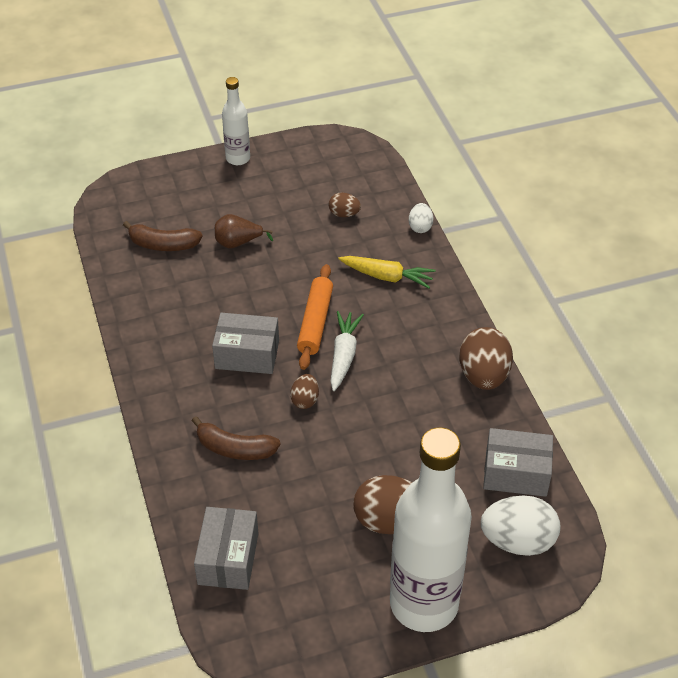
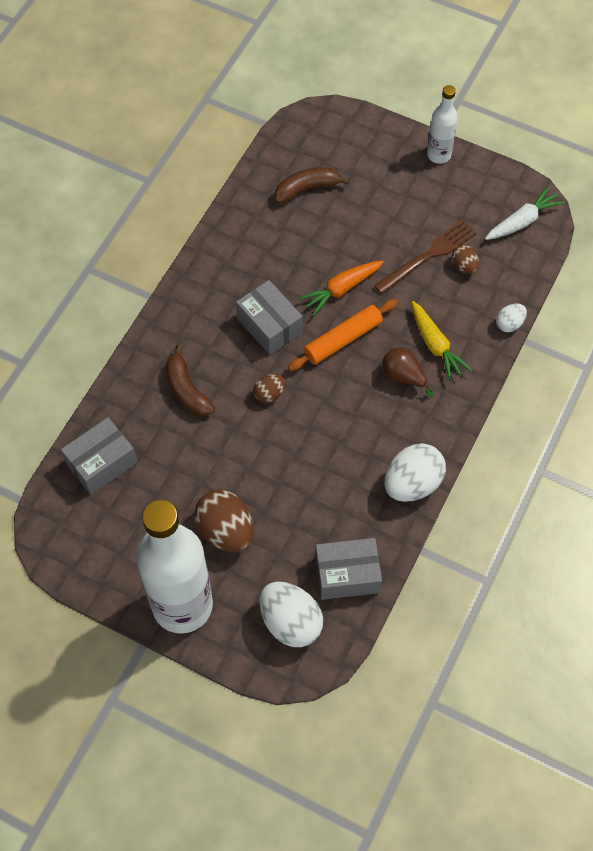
camera: 45 degrees right, 15 degrees up
brown banana [123,221,202,251] -> brown banana turned 105 degrees clockwise [274,167,350,204]
brown pear [215,214,273,249] -> brown pear moved to [382,347,434,397]
white carrot [331,311,364,391] -> white carrot moved to [485,186,564,240]
brown egg [459,327,513,390] -> white egg [385,443,446,502]
grey box [483,428,553,497] -> grey box turned 60 degrees counterclockwise [315,538,382,600]
none -> orange carrot [299,260,384,316]
none -> brown fork [374,220,477,294]

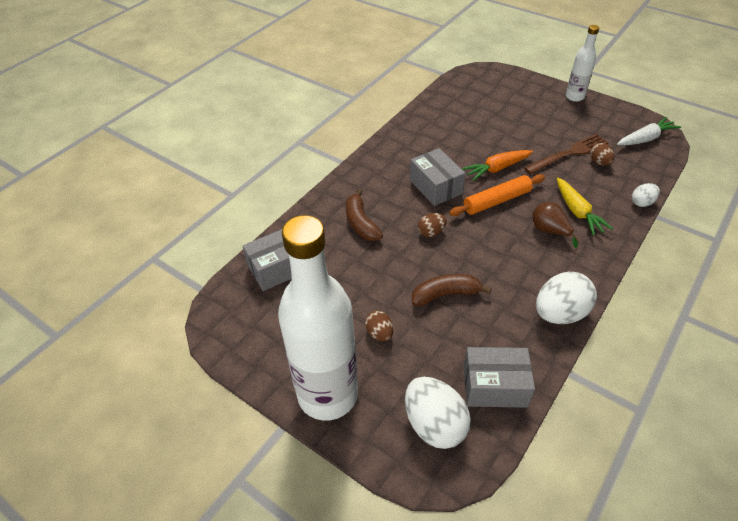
camera: 10 degrees right, 15 degrees down
brown egg [194,490,253,552] -> brown egg [365,311,393,341], size x0.53
brown banana [274,167,350,204] -> brown banana moved to [412,274,492,306]

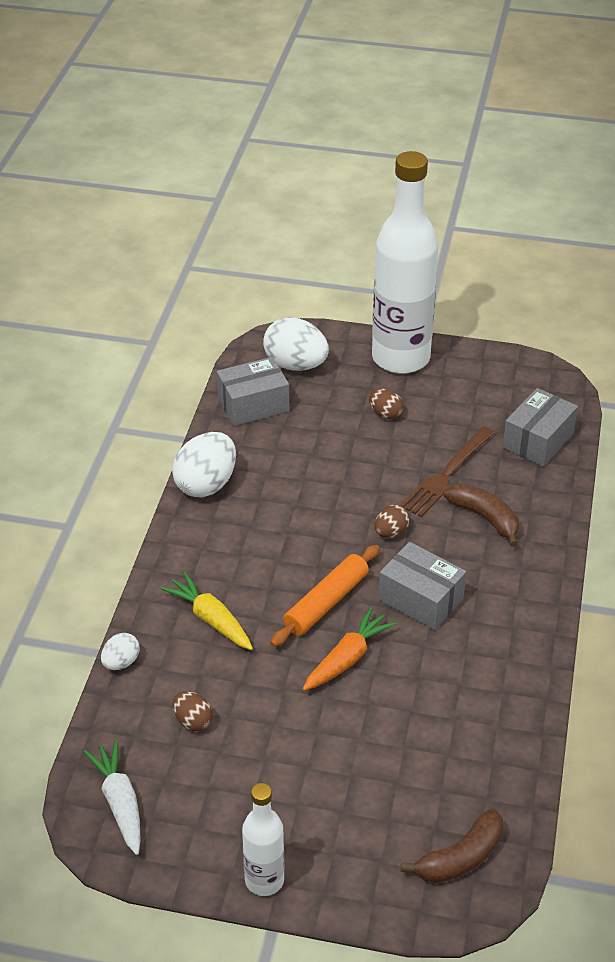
camera: 155 degrees right, 5 degrees down
brown banana [412,274,492,306] -> brown banana moved to [401,808,503,883]
brown fork [524,134,609,174] -> brown fork moved to [400,426,495,517]
brown pear [533,202,579,248] -> none
white carrot [617,117,681,146] -> white carrot turned 120 degrees clockwise [83,740,141,855]

